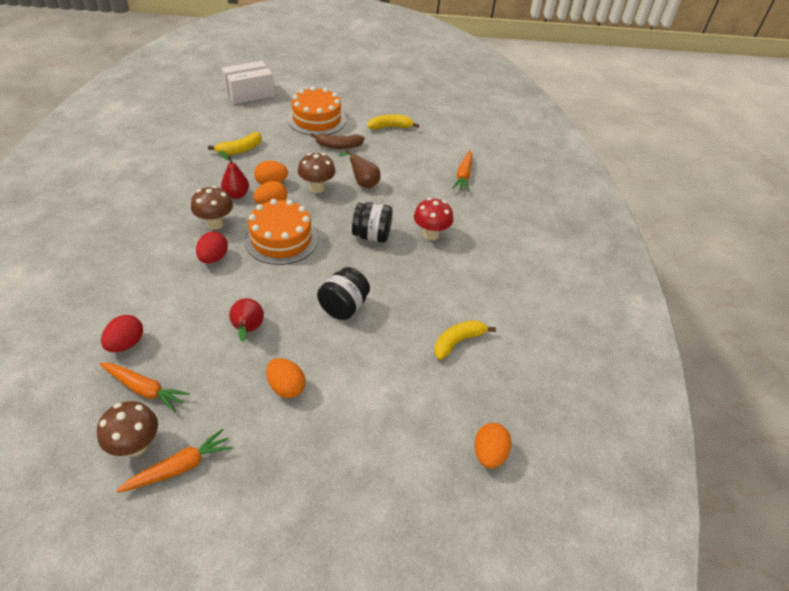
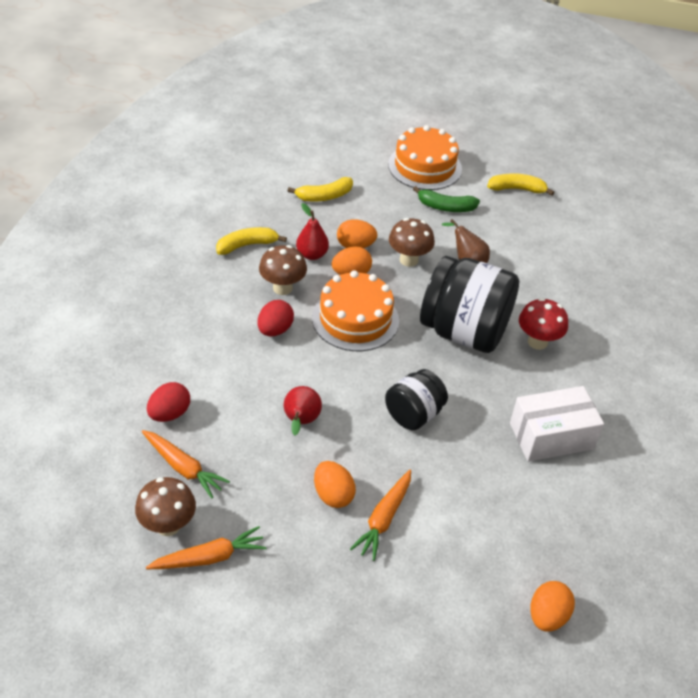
camera: 15 degrees right, 0 degrees up
white box [222,61,275,104] -> white box moved to [510,386,604,462]
brown banana [310,133,364,149] -> green banana [413,186,480,212]
black jar [352,202,393,243] -> black jar [420,256,519,353], size x1.81
yellow banana [434,320,496,360] -> yellow banana moved to [216,227,287,255]
orange carrot [452,150,473,192] -> orange carrot moved to [350,469,411,561]

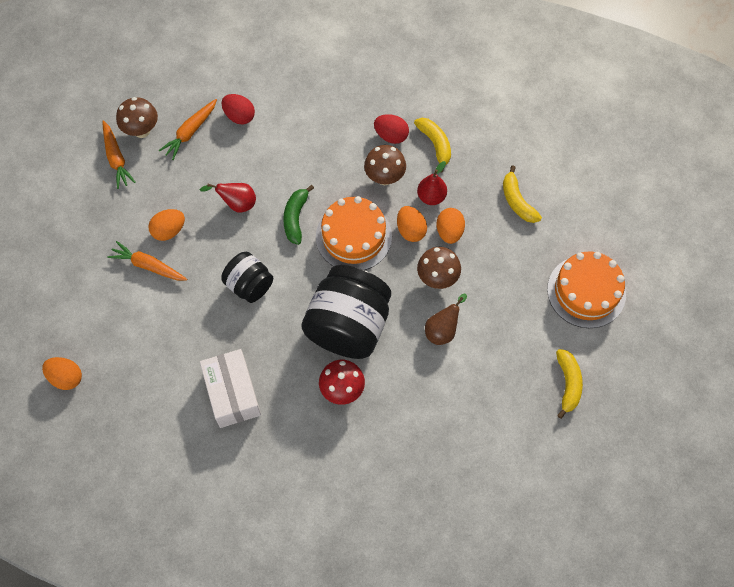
camera: 90 degrees right, 20 degrees up
red egg [257,300,294,336] -> red egg moved to [374,114,409,144]
green banana [413,186,480,212] -> green banana moved to [283,185,314,245]

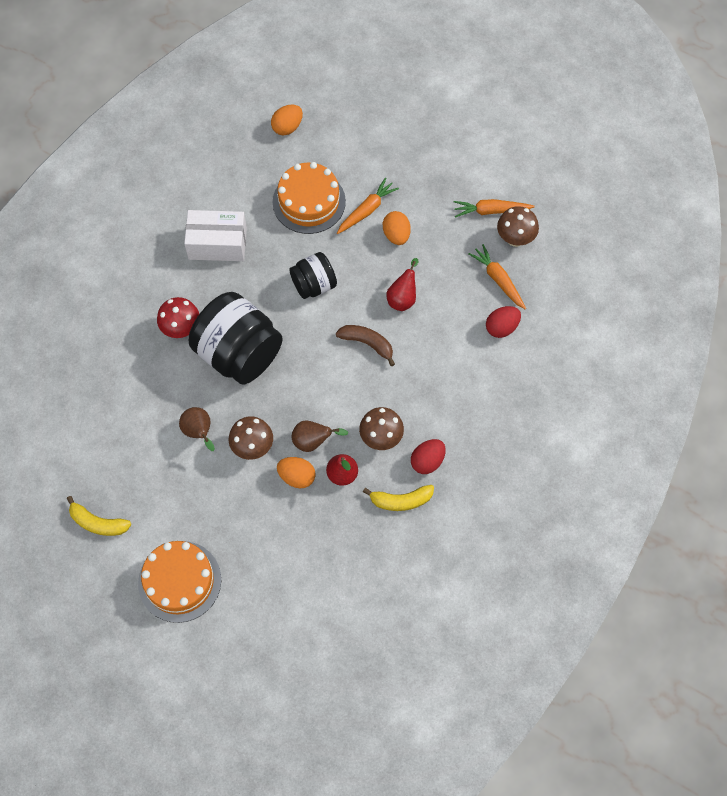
camera: 110 degrees right, 0 degrees up
green banana [283,185,314,245] -> brown banana [336,325,395,366]
orange cake [316,196,392,270] -> orange cake moved to [273,162,346,234]
orange egg [397,206,427,242] -> brown pear [292,421,348,452]
yellow banana [503,165,542,223] -> none

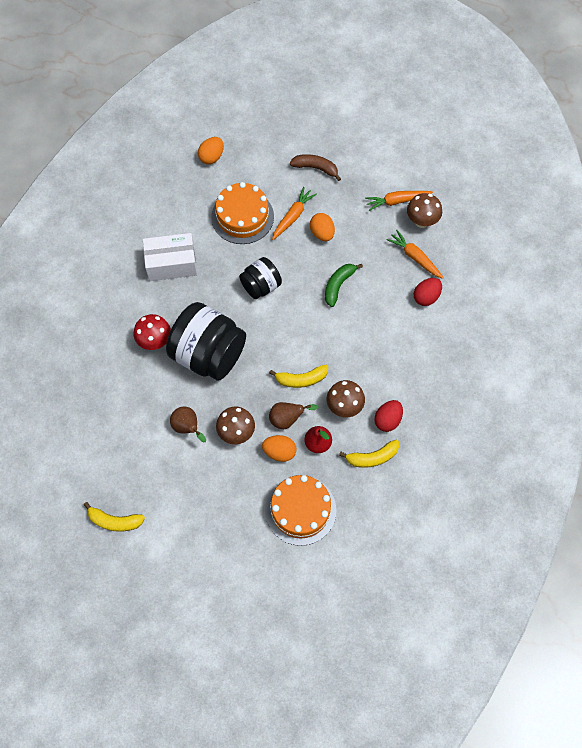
camera: 10 degrees left, 0 degrees up
orange cake [138,541,221,623] -> orange cake moved to [265,475,336,546]
brown banana [336,325,395,366] -> brown banana moved to [290,154,341,181]
red pear [386,258,418,311] -> green banana [325,264,363,307]
none -> yellow banana [269,365,328,388]

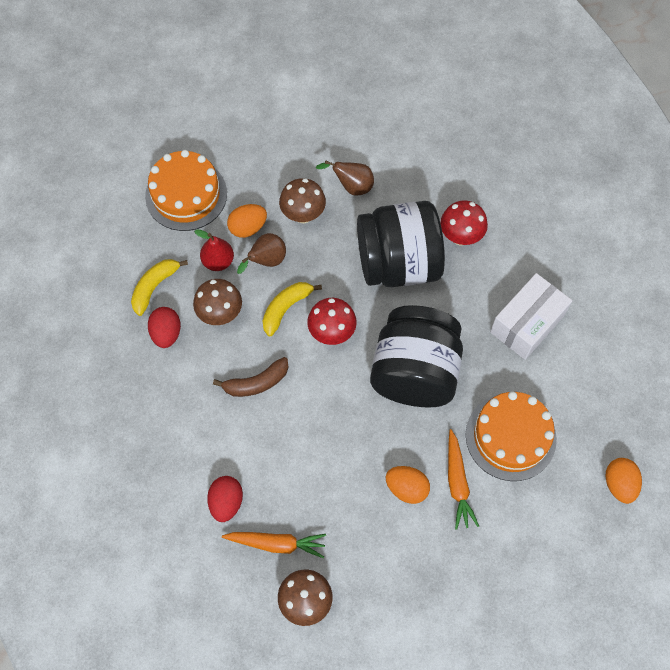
camera: 140 degrees right, 0 degrees up
yellow banana [84,502,145,532] -> none
black jar [239,257,282,299] -> black jar [370,305,463,408], size x1.81
brown banana [290,154,341,181] -> brown banana moved to [213,357,289,397]
green banana [325,264,363,307] -> none
orange carrot [365,191,433,211] -> none
none -> red mushroom [307,298,357,345]

